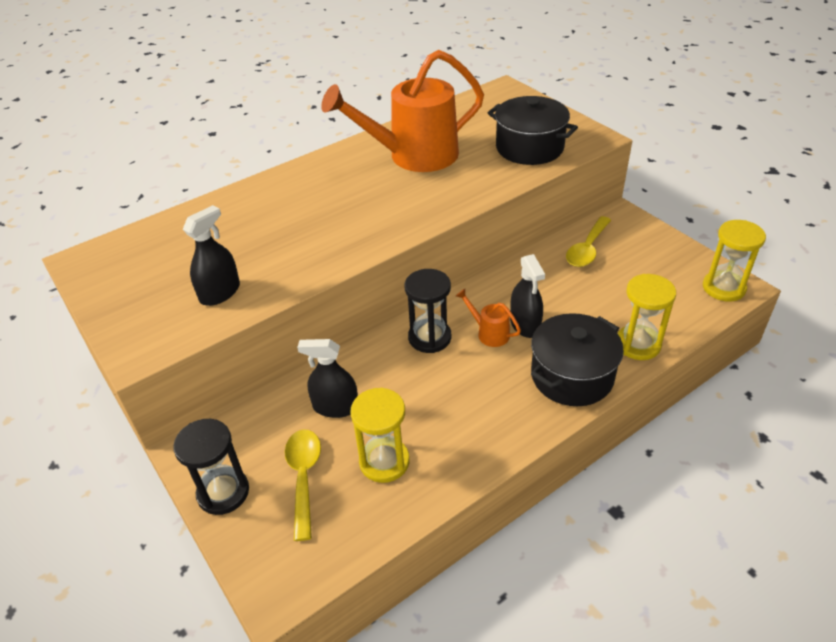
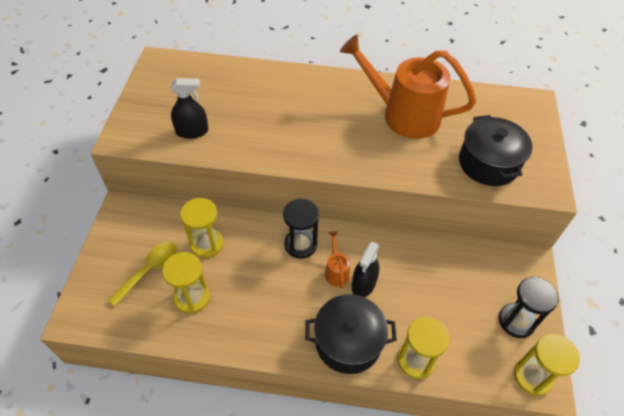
camera: 40 degrees right, 10 degrees up
black hourglass [173,419,249,515] -> black hourglass moved to [499,277,559,338]
black spray bottle [297,339,358,418] -> yellow hourglass [180,198,223,258]
yellow spoon [566,216,611,267] -> none

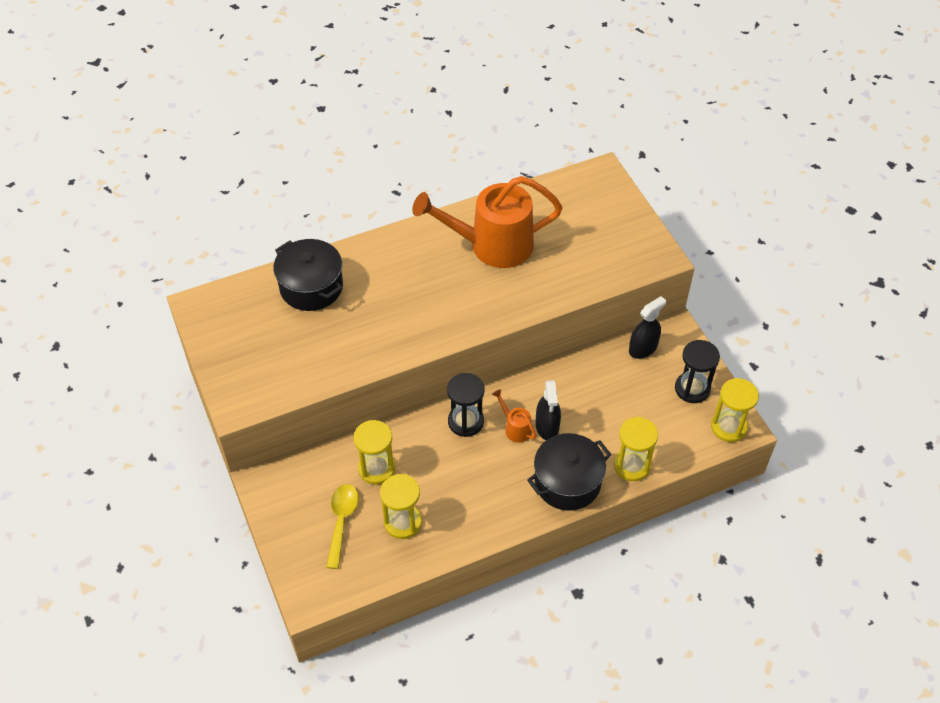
camera: 30 degrees left, 0 degrees up
black spray bottle [171,78,208,139] -> black spray bottle moved to [629,296,666,359]
black pot [459,115,533,186] -> black pot moved to [273,239,343,311]

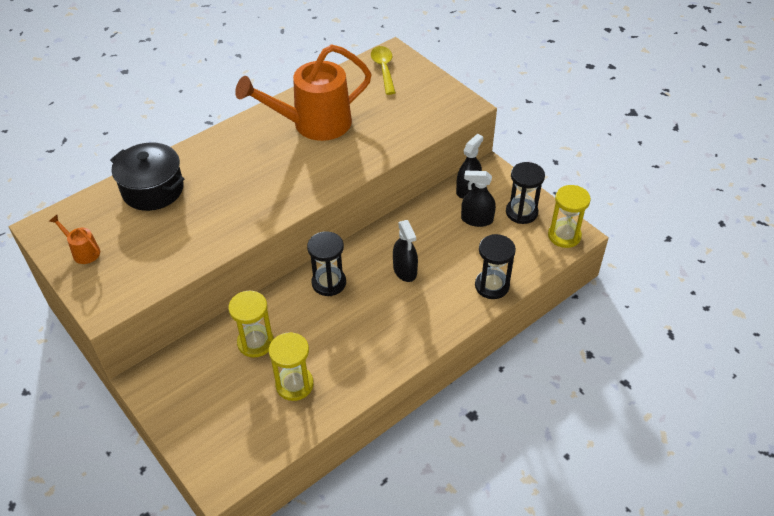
camera: 15 degrees left, 5 degrees down
yellow spoon [326,484,359,569] -> yellow spoon moved to [371,46,396,95]
orange watering can [492,389,536,443] -> orange watering can moved to [49,215,100,264]
black pot [527,433,612,511] -> none
yellow hourglass [614,417,658,481] -> black hourglass [475,234,516,299]
none -> black spray bottle [461,171,496,227]

